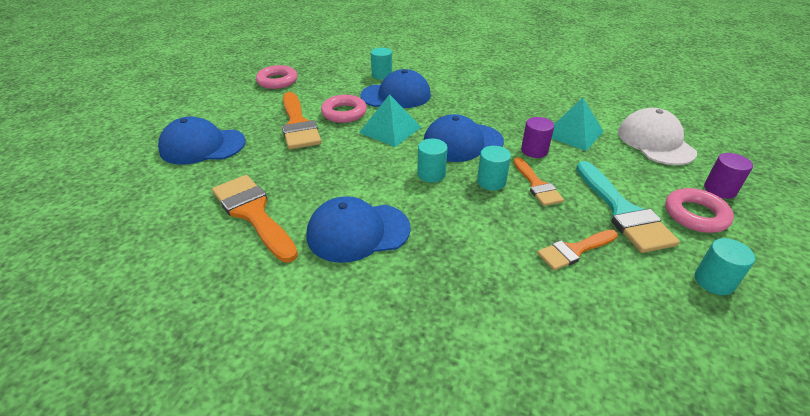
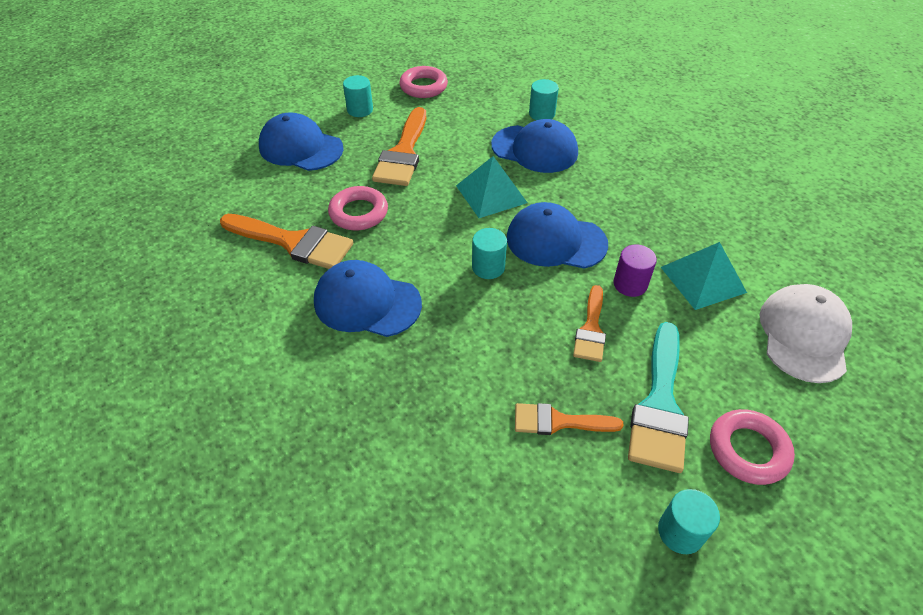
camera: 30 degrees right, 10 degrees up
orange brush [212,175,298,262] -> orange brush turned 120 degrees clockwise [220,214,353,269]
pink ring [321,95,367,123] -> pink ring moved to [328,186,388,230]
turquoise cylinder [477,146,511,191] -> turquoise cylinder moved to [343,75,373,117]
purple cylinder [704,153,753,199] -> none

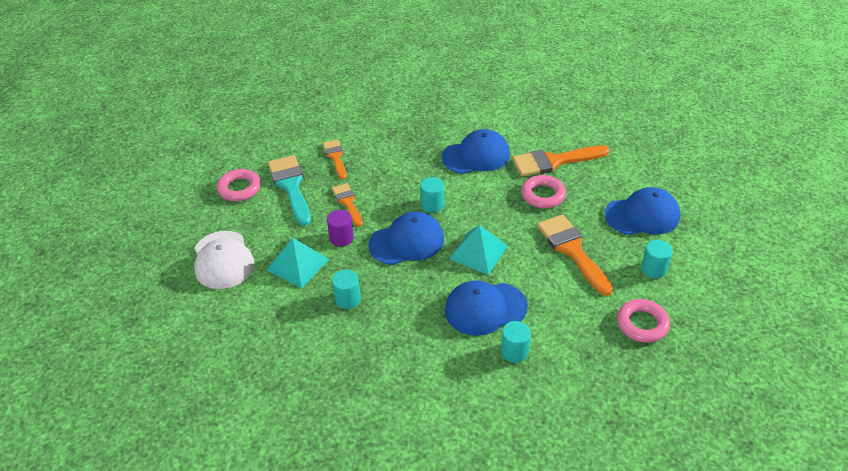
camera: 145 degrees right, 5 degrees down
orange brush [515,403,624,435] -> orange brush turned 75 degrees counterclockwise [323,139,347,179]
turquoise cylinder [658,489,720,554] -> turquoise cylinder moved to [332,270,361,309]

